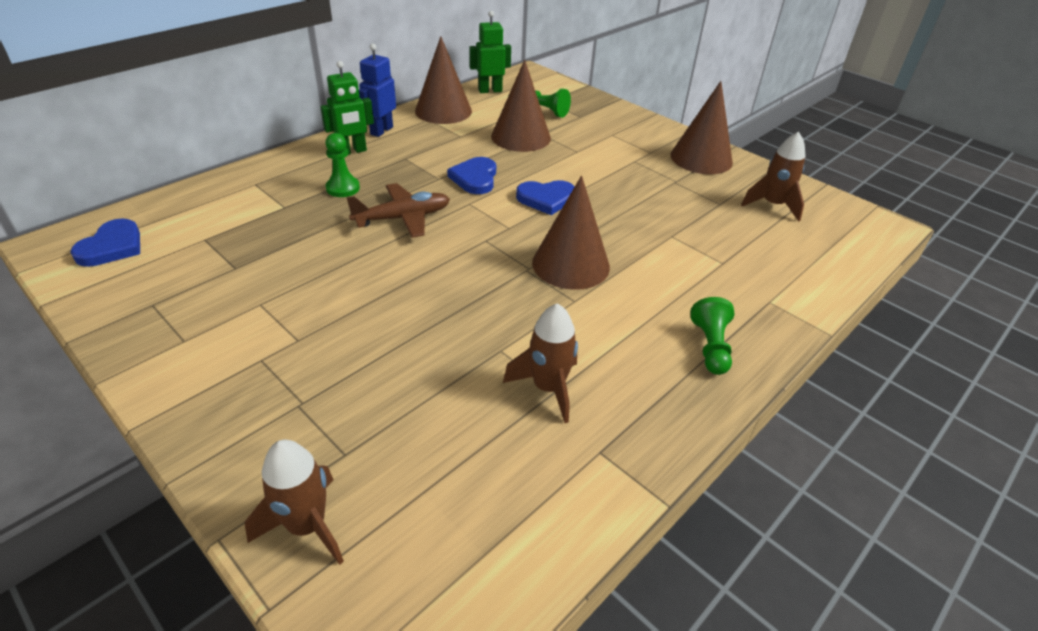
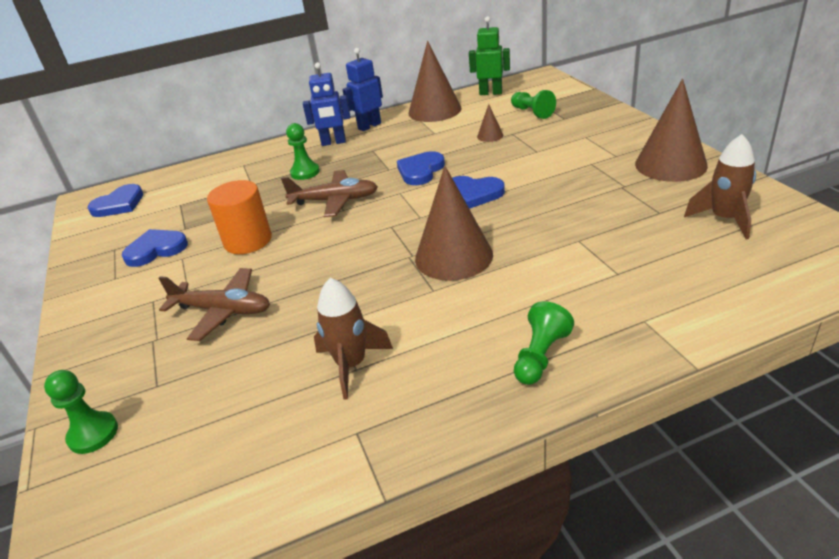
camera: 30 degrees right, 5 degrees down
brown rocket [245,439,344,565] -> green pawn [44,370,118,454]
green robot [320,61,374,155] -> blue robot [303,62,350,146]
brown cone [491,60,551,152] -> brown cone [477,104,503,142], size x0.44
none -> blue heart [121,229,188,267]
none -> brown plane [158,268,270,341]
none -> orange cylinder [207,180,272,254]

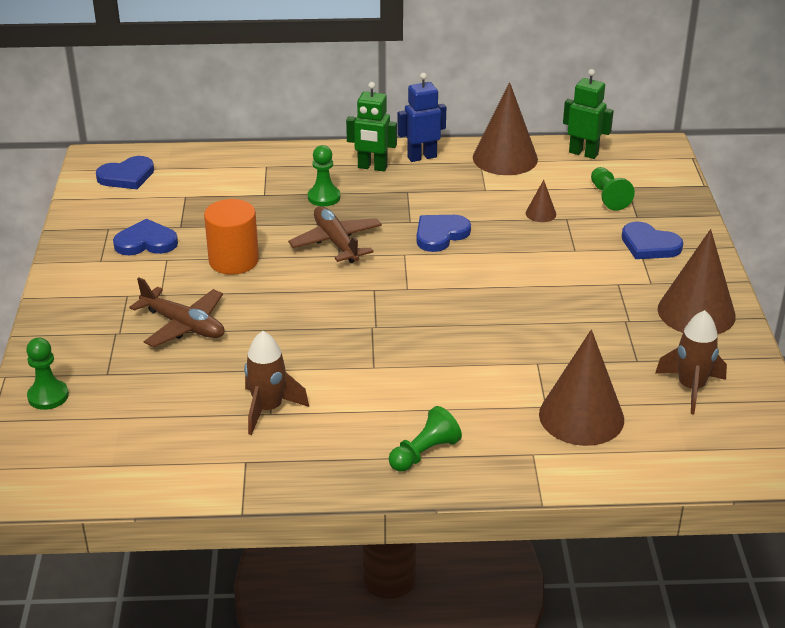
camera: 15 degrees right, 0 degrees up
brown plane [281,170,378,217] -> brown plane turned 135 degrees counterclockwise [288,206,382,263]
blue robot [303,62,350,146] -> green robot [346,82,397,171]
brown cone [415,166,493,281] -> brown cone moved to [539,330,624,446]
blue heart [452,176,505,209] -> blue heart moved to [622,222,683,259]

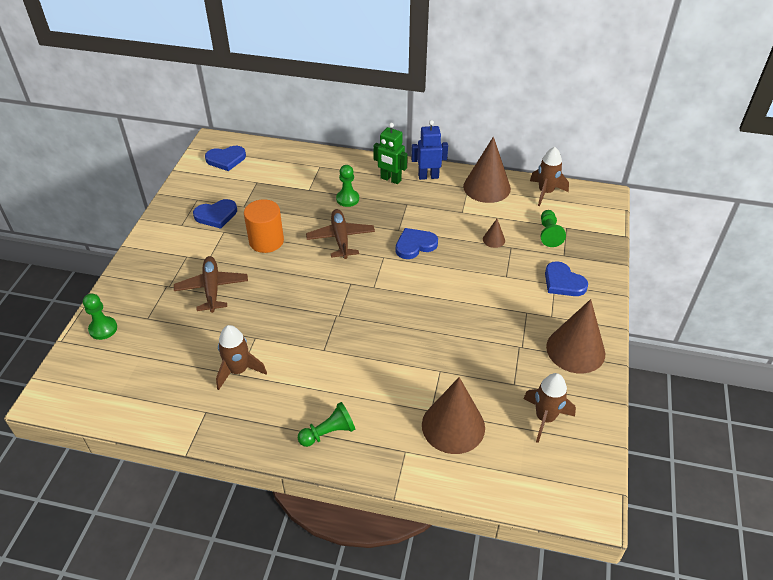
camera: 15 degrees right, 10 degrees up
blue heart [113,219,178,255] -> blue heart turned 150 degrees clockwise [193,199,237,229]
brown plane [129,277,225,347] -> brown plane turned 150 degrees counterclockwise [174,256,248,313]
green robot [563,69,614,159] -> brown rocket [530,147,569,206]

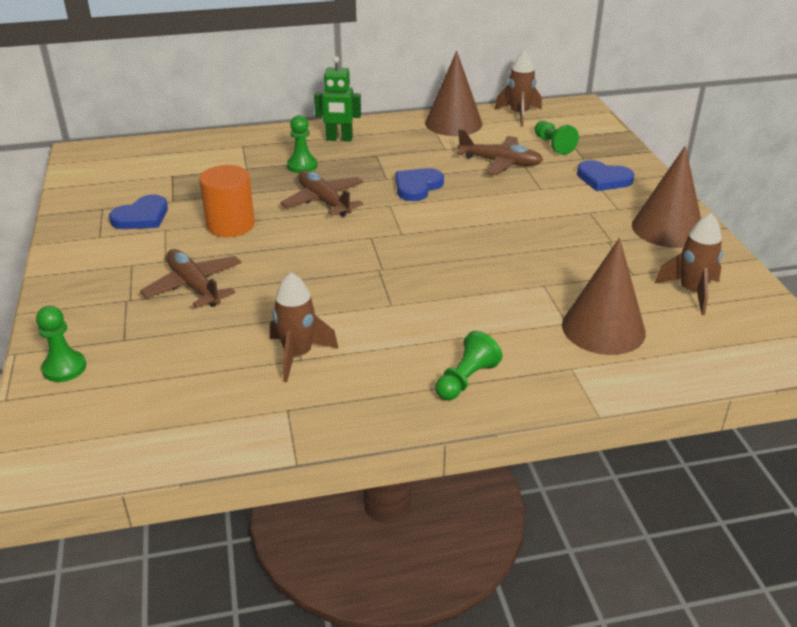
camera: 25 degrees left, 10 degrees down
blue heart [205,146,246,171] -> none
blue robot [411,120,448,180] -> none
brown cone [483,219,505,248] -> brown plane [456,129,543,175]

